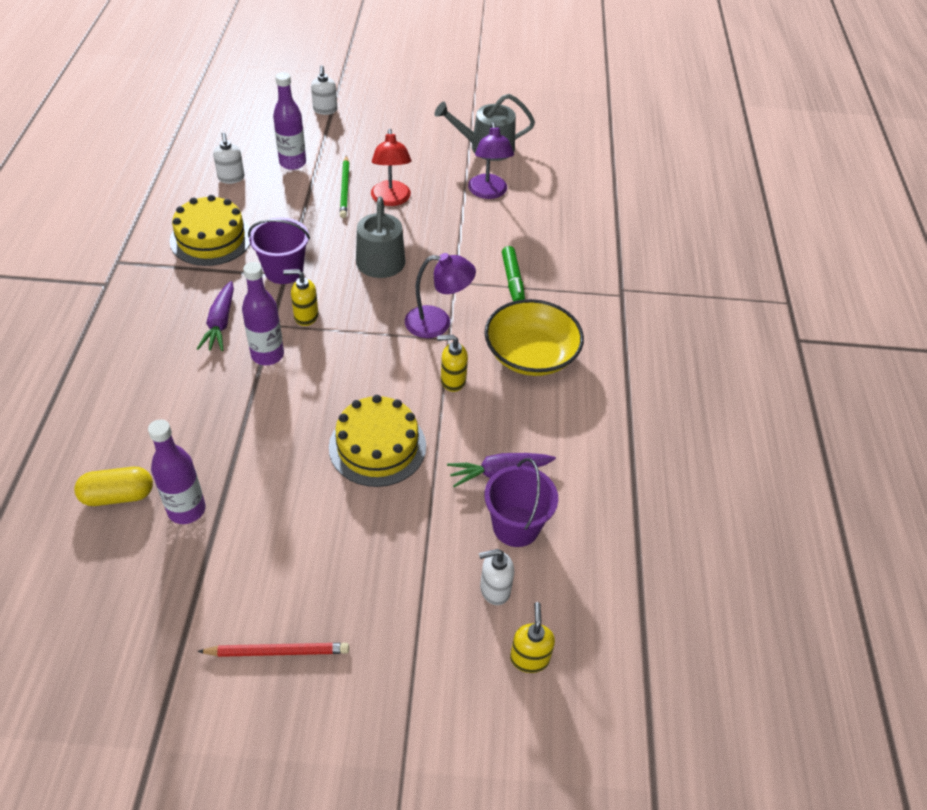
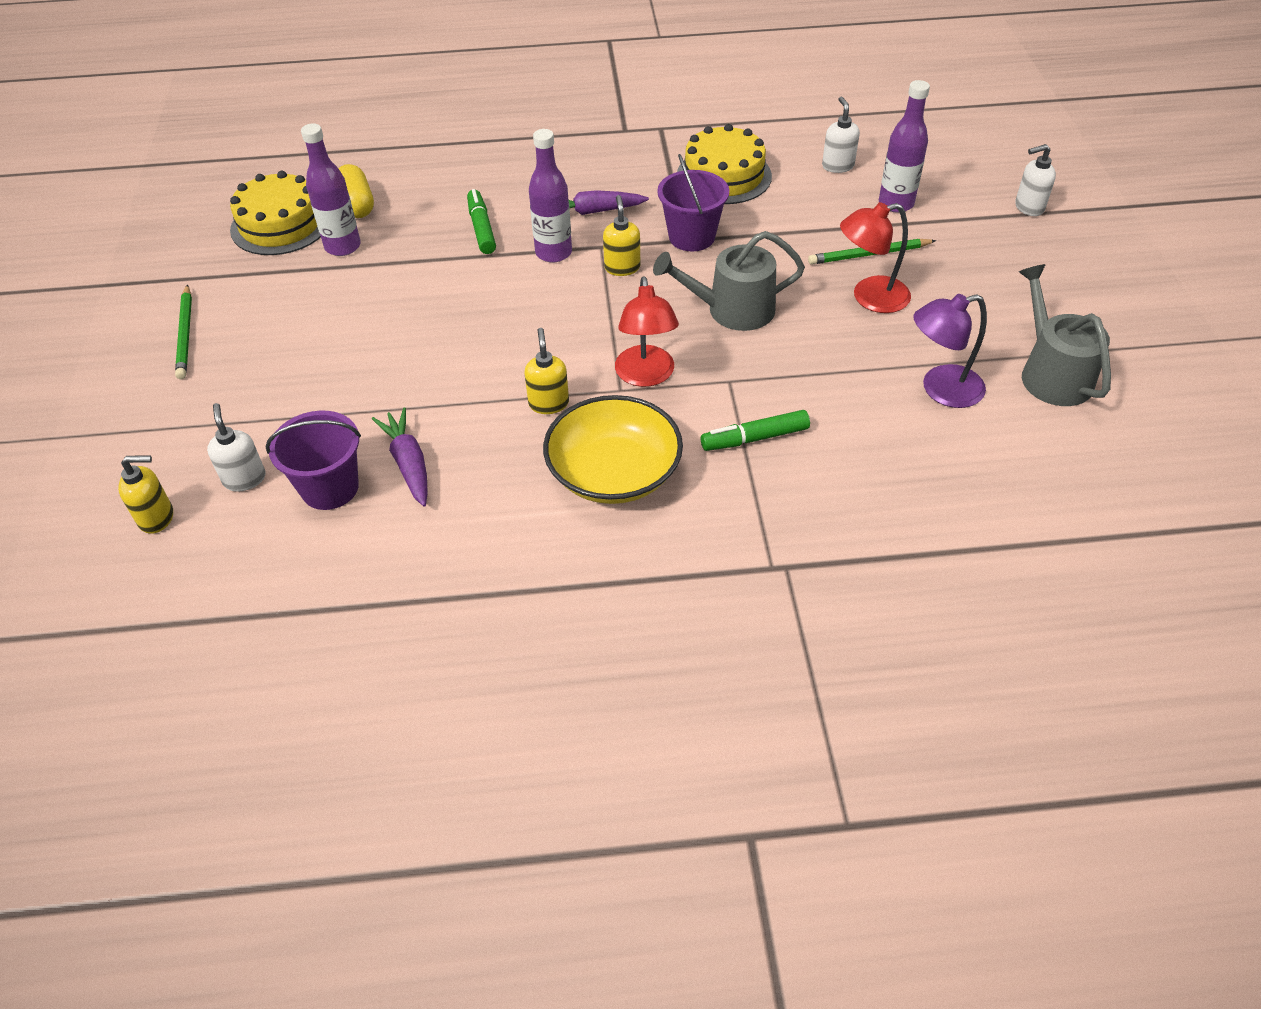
camera: 85 degrees right, 0 degrees up
red pencil [197,643,349,657] -> green pencil [175,284,192,379]
white soap dispenser [213,133,244,184] -> white soap dispenser turned 105 degrees clockwise [822,97,860,173]
yellow cake [329,395,426,487] -> yellow cake moved to [230,171,321,255]
purple lamp [405,253,476,338] -> red lamp [615,276,679,387]
none -> green marker [467,189,496,254]

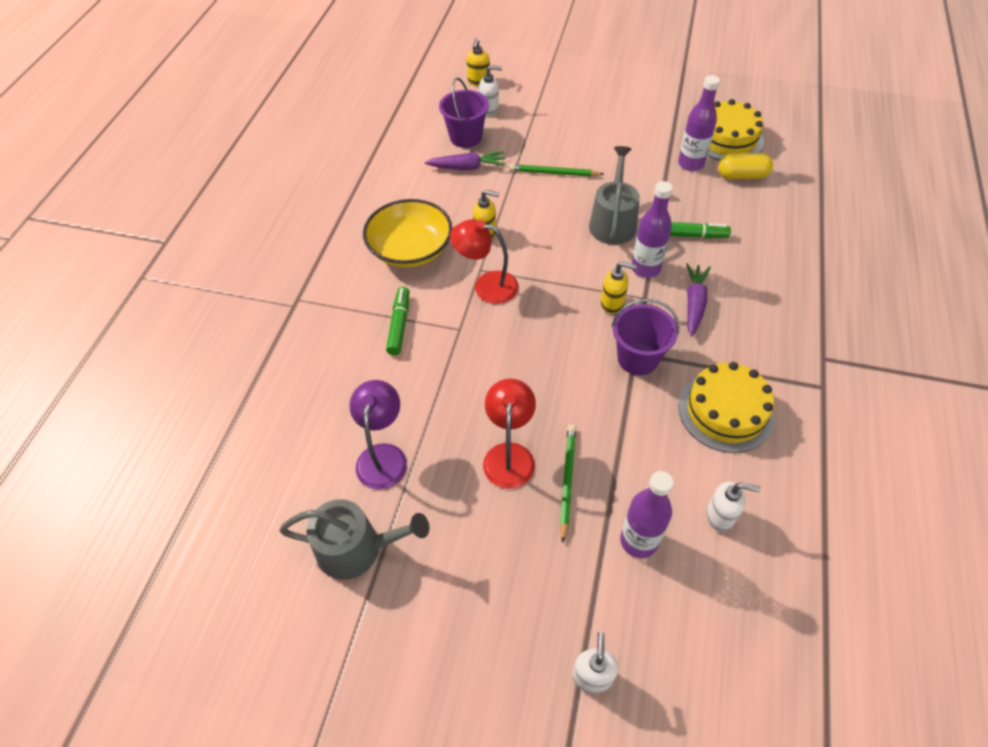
camera: 110 degrees right, 5 degrees up
green pencil [175,284,192,379] -> green pencil moved to [509,164,603,177]
grey watering can [653,231,805,331] -> grey watering can moved to [589,146,640,245]

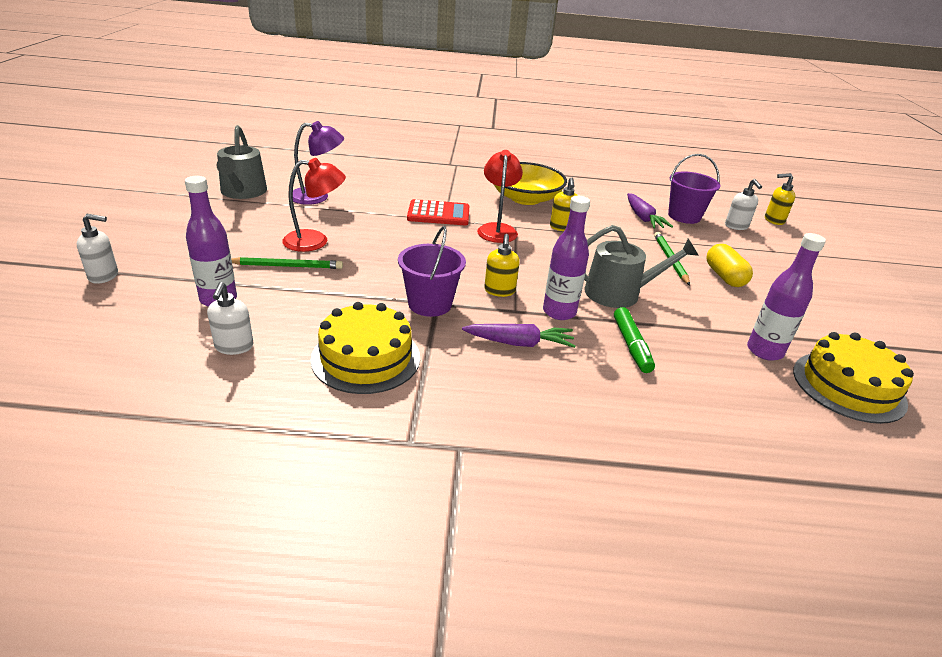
camera: 75 degrees right, 20 degrees down
green marker [386,287,409,355] -> none
yellow capsule [718,153,773,179] -> yellow capsule moved to [707,244,753,287]
none -> red calculator [407,199,469,225]

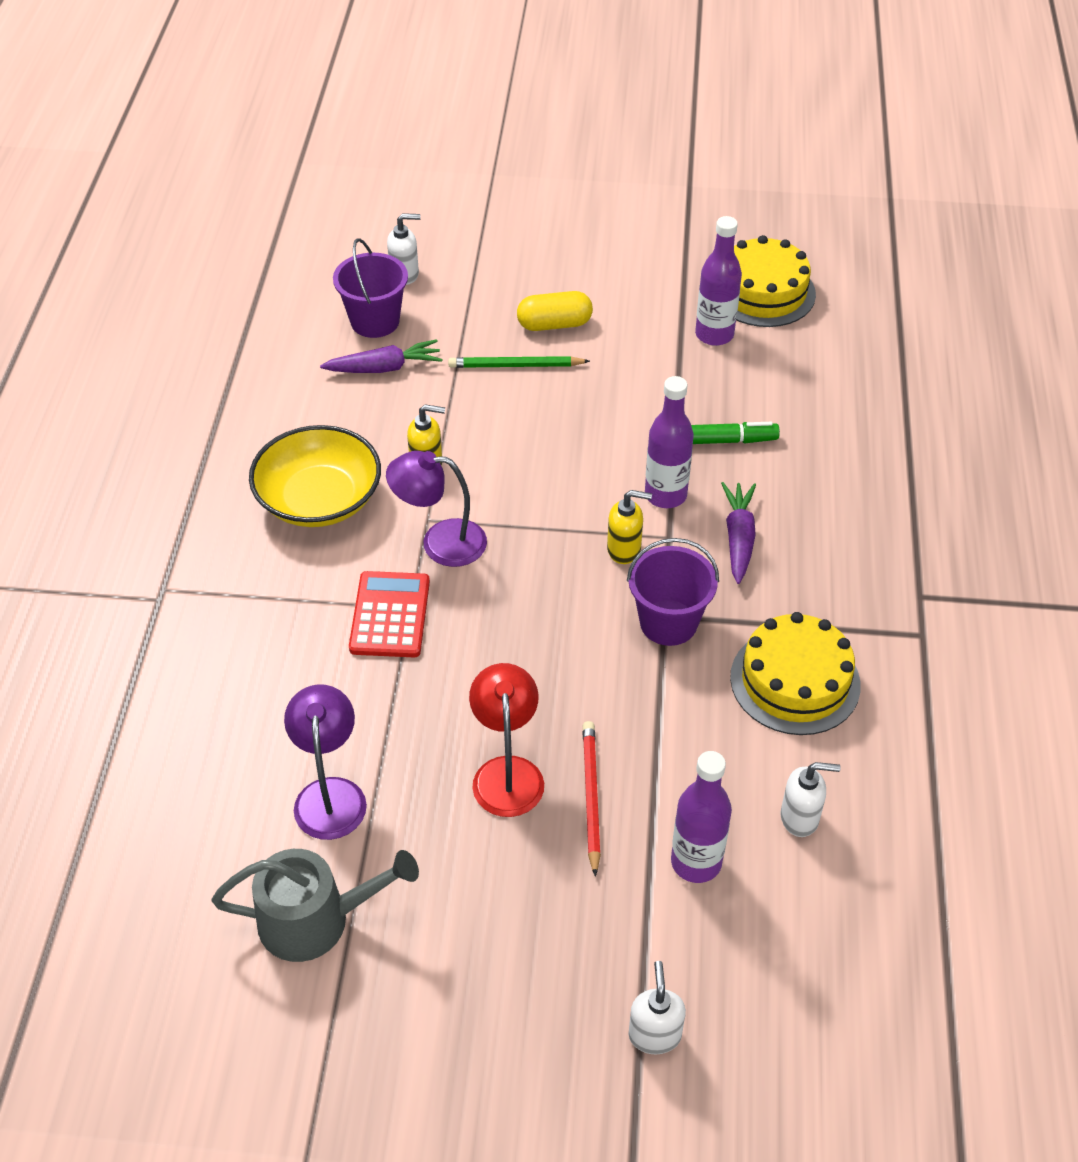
camera: 85 degrees left, 15 degrees up
green pencil [231,257,343,269] -> red pencil [583,721,601,877]
red lamp [477,150,523,243] -> purple lamp [386,451,487,567]
grey watering can [584,225,699,308] -> none
yellow soap dispenser [765,173,795,225] -> none

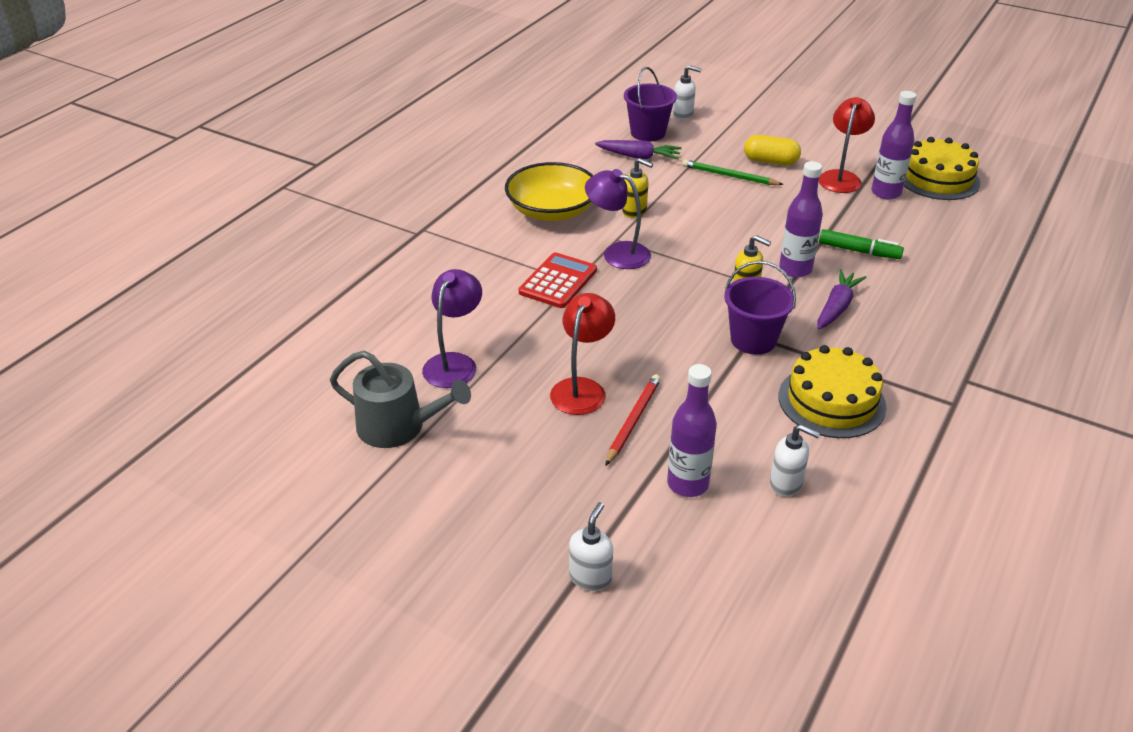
camera: 25 degrees right, 10 degrees down
none -> red lamp [819,97,875,193]

